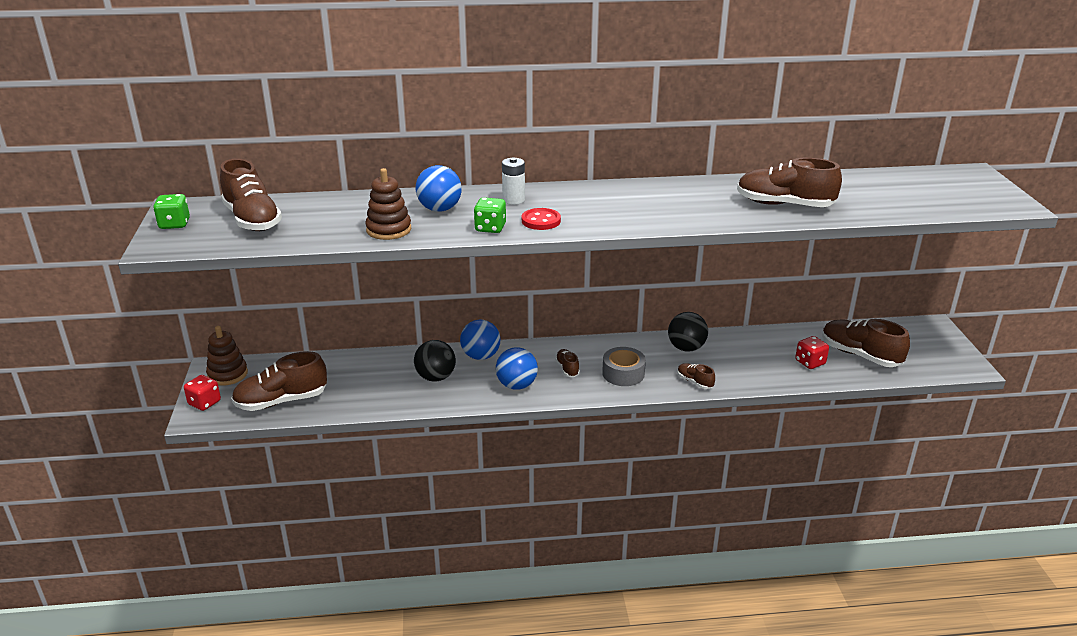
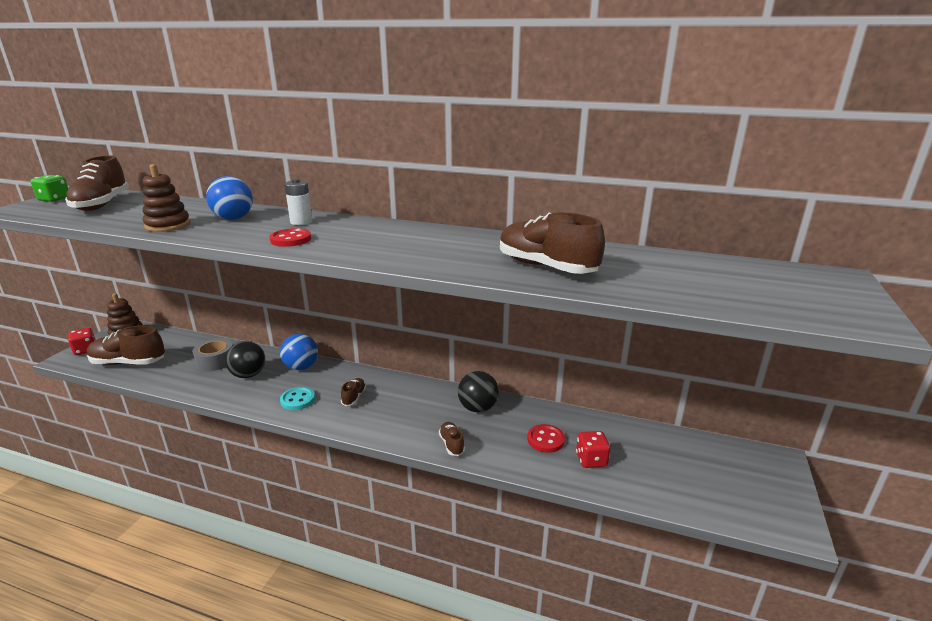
camera: 25 degrees right, 5 degrees down
green dice [474,197,506,233] -> none
blue ball [496,347,538,390] -> turquoise button [280,387,315,410]
grey tape [602,347,646,386] -> grey tape moved to [192,338,233,371]
brown shoe [822,319,910,367] -> none
none -> red button [527,424,565,453]

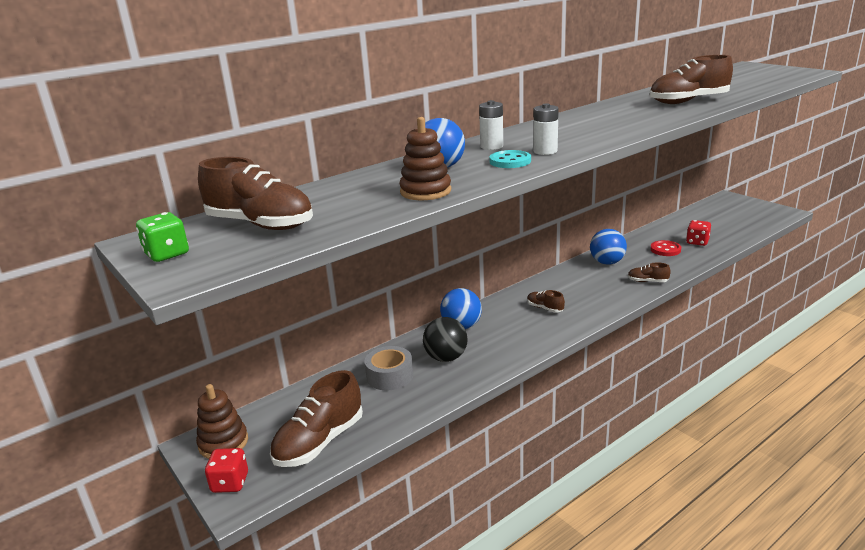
camera: 55 degrees left, 0 degrees up
red button [269,228,311,247] -> white battery [533,103,559,155]
turquoise button [280,387,315,410] -> turquoise button moved to [489,150,531,168]
black ball [458,371,499,413] -> blue ball [590,229,627,265]

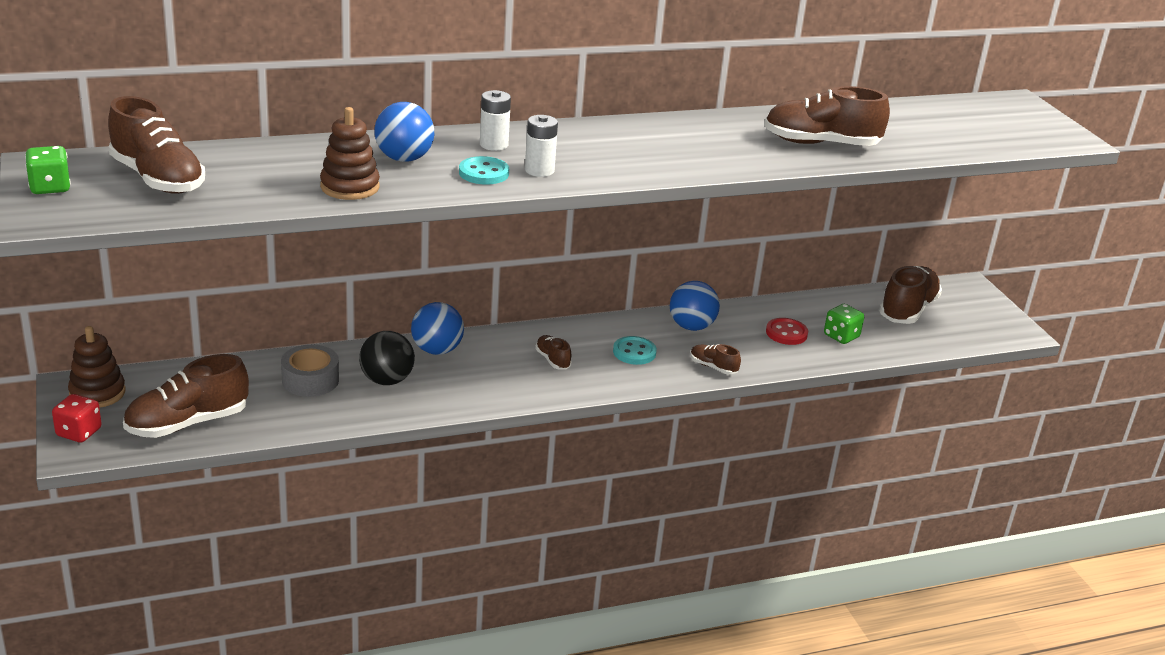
camera: 15 degrees right, 5 degrees up
red dice [686,220,711,246] -> green dice [824,304,864,344]
none -> turquoise button [613,336,657,365]
none -> brown shoe [879,266,942,324]

